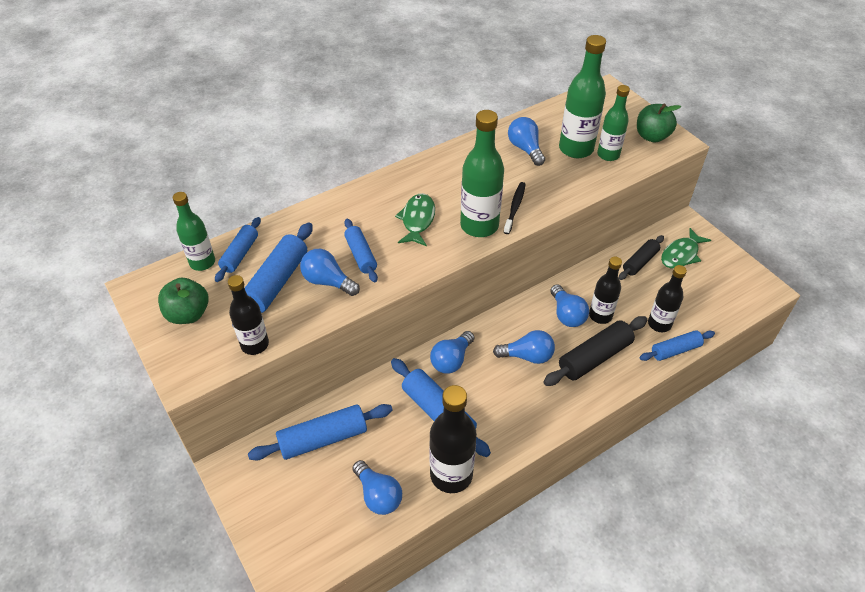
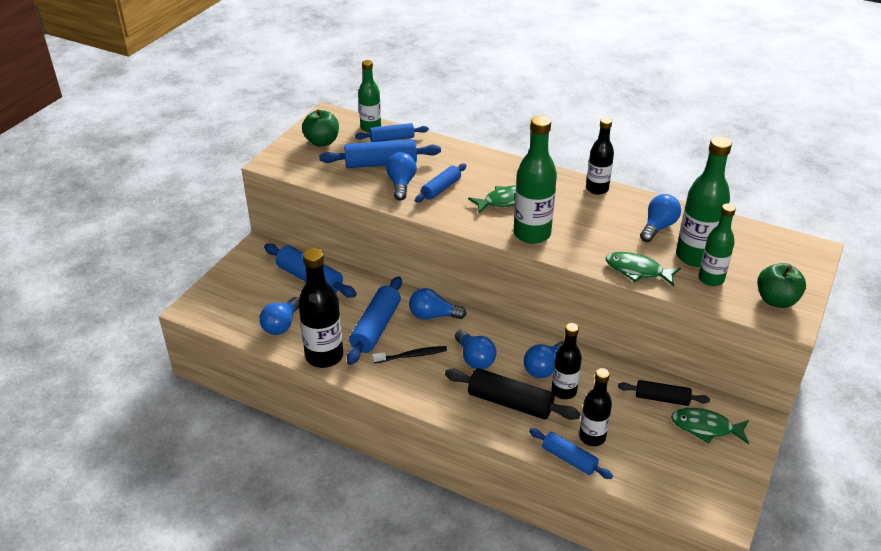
camera: 60 degrees right, 10 degrees down
black bottle [228,275,269,355] -> black bottle moved to [586,118,614,195]
black toothbrush [504,182,526,234] -> black toothbrush moved to [372,346,447,363]
none -> green fish [606,252,681,286]

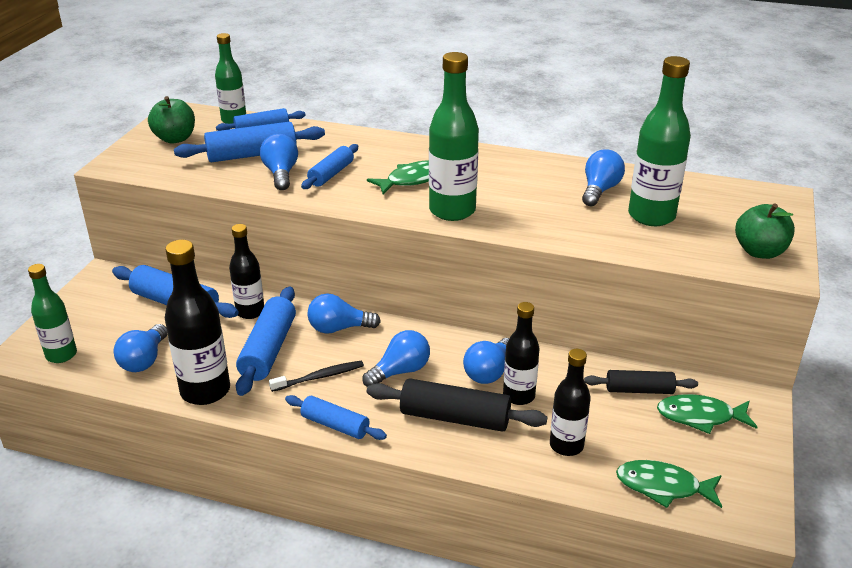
camera: 10 degrees left, 5 degrees down
blue light bulb [455,330,496,369] -> blue light bulb turned 90 degrees counterclockwise [362,330,430,387]
blue rolling pin [529,428,613,479] -> blue rolling pin moved to [285,395,387,440]
black bottle [586,118,614,195] -> black bottle moved to [229,224,264,319]
green fish [606,252,681,286] -> green fish moved to [616,460,722,508]
green bottle [699,204,736,286] -> green bottle moved to [28,264,77,363]

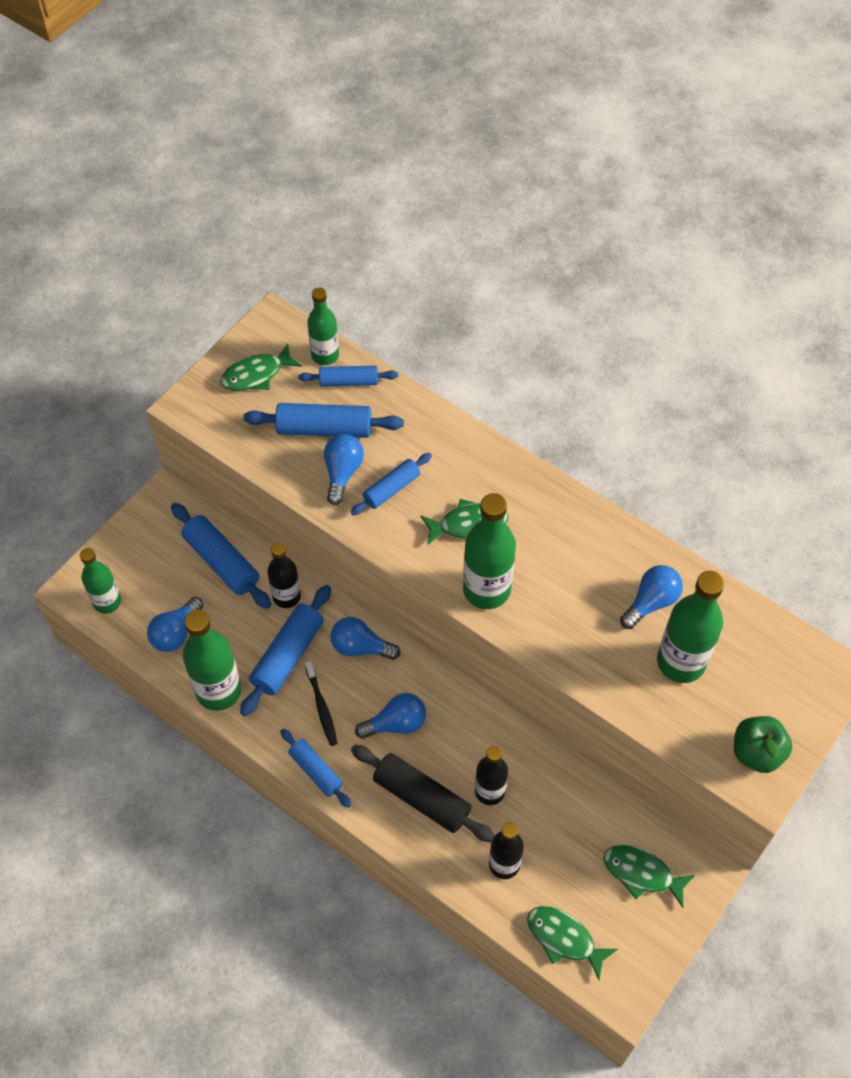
camera: 20 degrees right, 25 degrees up
green apple [148,96,195,144] -> green fish [220,343,302,391]
black bottle [165,240,230,405] -> green bottle [183,610,241,711]
black toothbrush [269,361,364,392] -> black toothbrush turned 75 degrees clockwise [305,661,338,746]
blue light bulb [463,338,509,384] -> none
black rolling pin [584,370,698,394] -> none

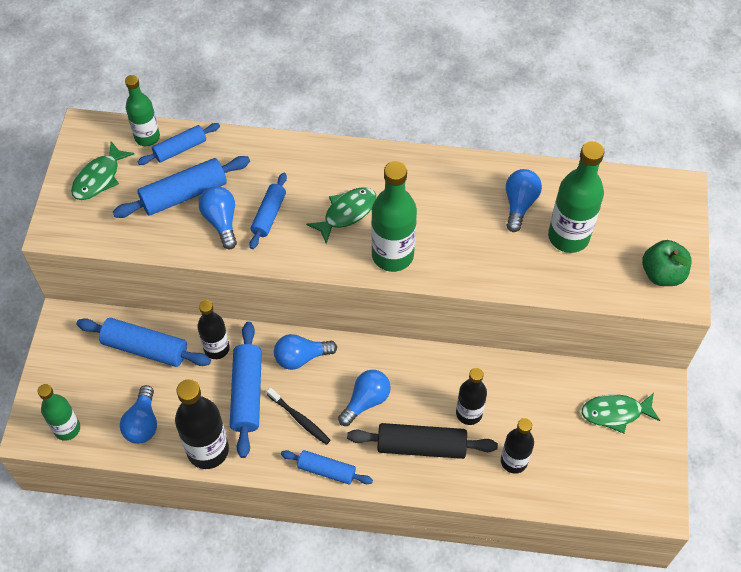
camera: 30 degrees left, 0 degrees up
green bottle [183,610,241,711] -> black bottle [175,379,229,469]
green fish [527,906,618,980] -> none

